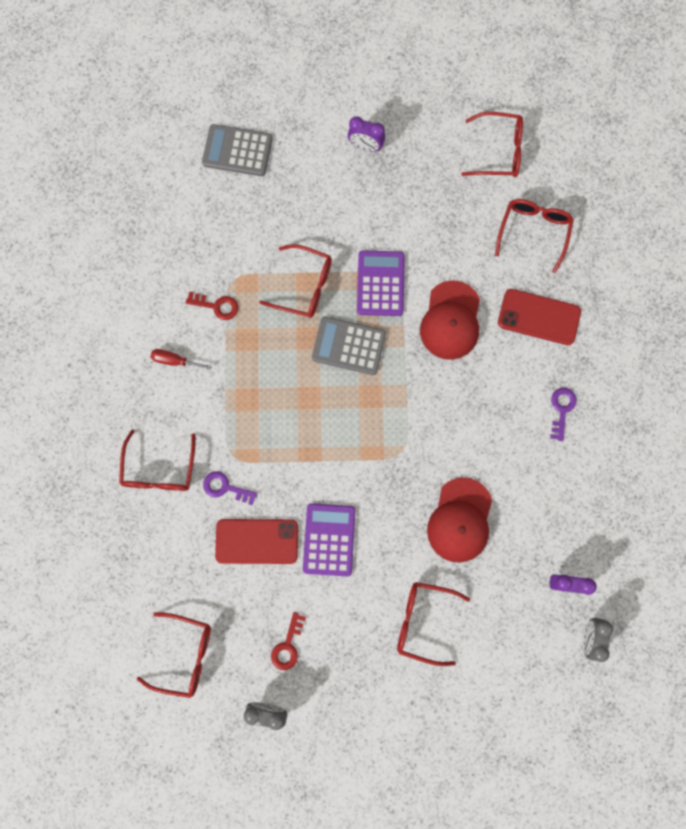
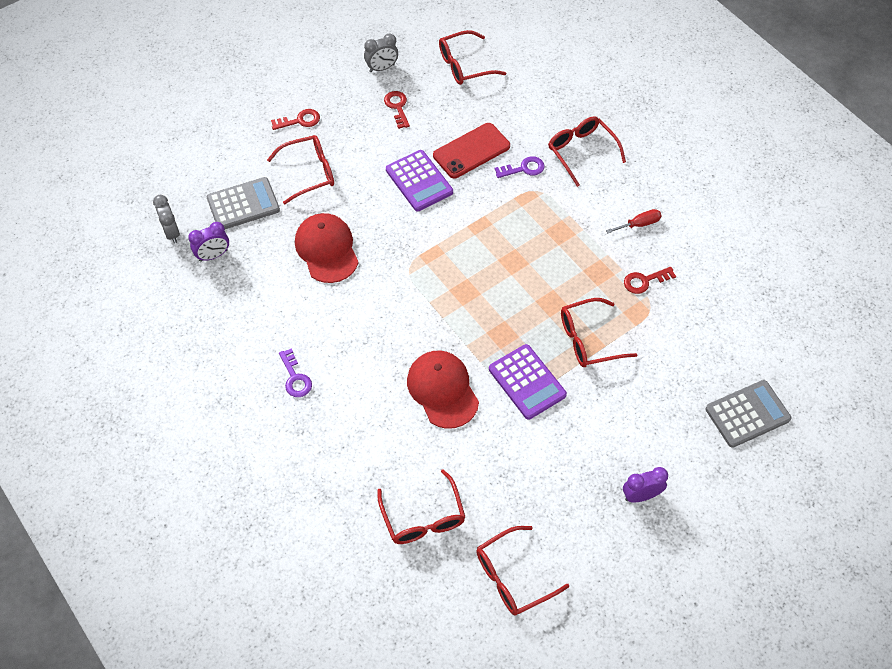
camera: 145 degrees right, 20 degrees down
grey calculator [312,317,386,375] -> grey calculator moved to [207,177,280,229]
red phone [498,289,581,345] -> none
none -> red key [271,109,320,130]

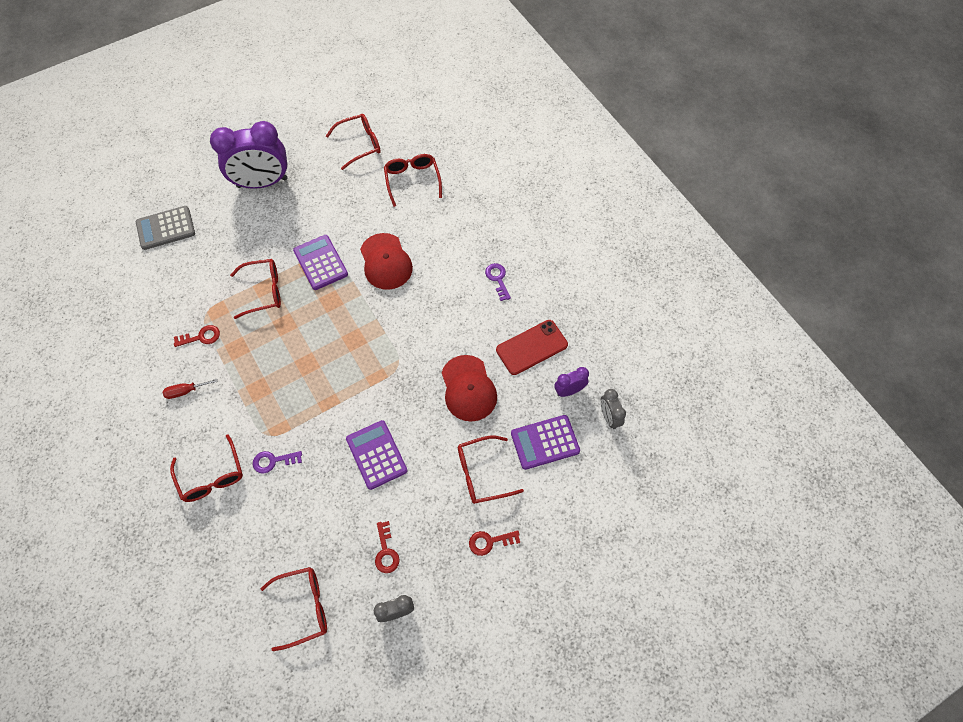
camera: 175 degrees left, 5 degrees up
grey calculator [207,177,280,229] -> purple calculator [511,415,580,470]
red phone [433,123,510,178] -> red phone moved to [496,320,568,375]
purple clock [623,467,668,503] -> purple clock [210,121,288,189], size x2.18

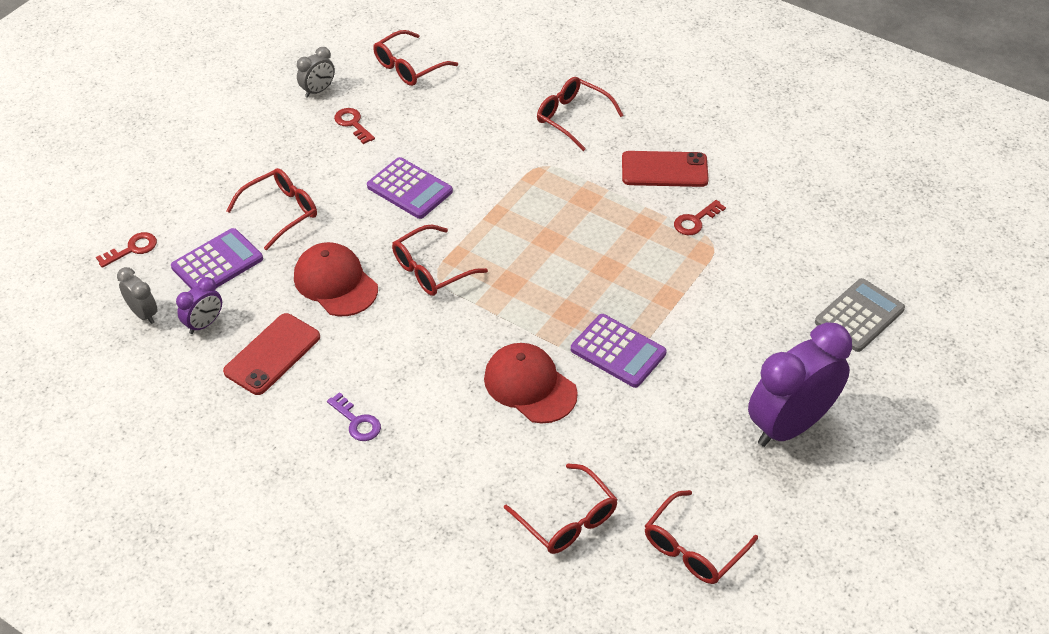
camera: 155 degrees right, 15 degrees down
red screwdriver [162,379,218,399] -> red phone [622,151,709,187]
red glasses [230,259,281,319] -> red glasses moved to [392,225,488,296]
purple key [253,451,302,474] -> none
red key [469,530,520,556] -> red key moved to [96,232,157,268]

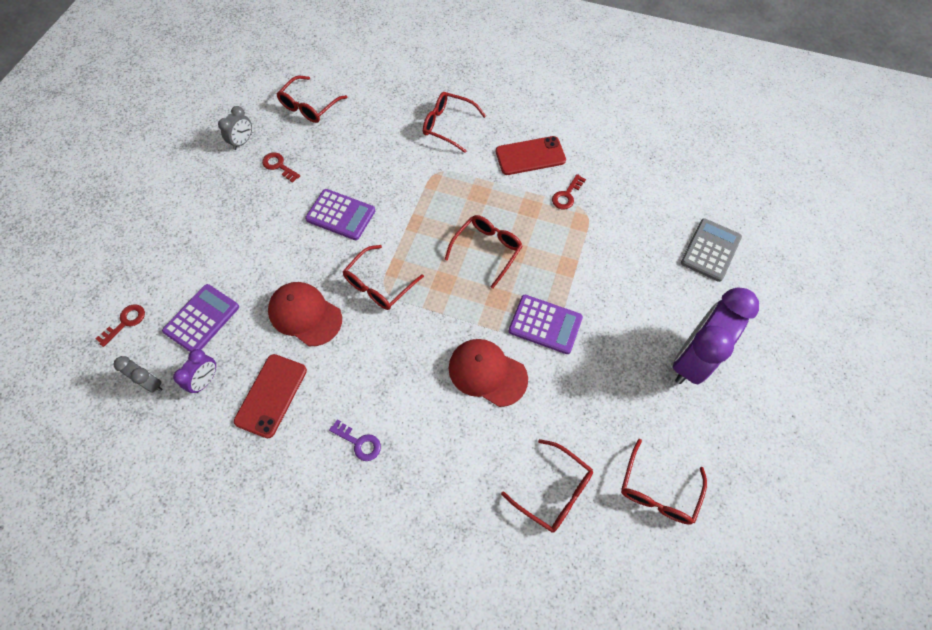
camera: 15 degrees left, 15 degrees up
red glasses [227,168,317,250] -> red glasses moved to [444,215,523,288]

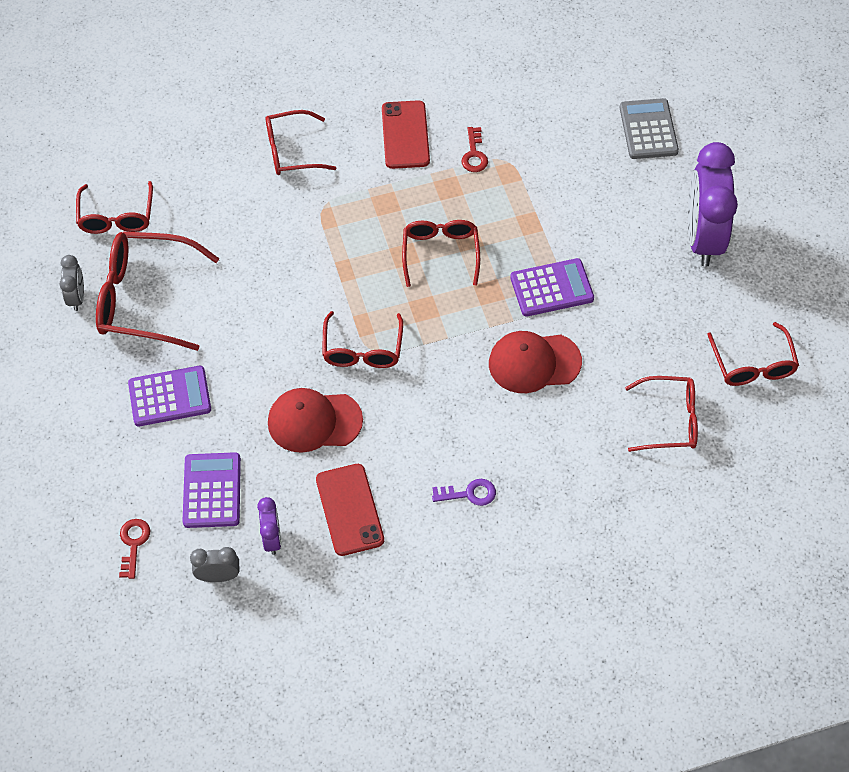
camera: 35 degrees left, 5 degrees down
red key [262,152,300,183] -> red glasses [96,232,219,351]
purple calculator [305,189,375,240] -> purple calculator moved to [128,366,211,426]
red phone [496,136,566,175] -> red phone turned 45 degrees counterclockwise [382,100,430,169]

